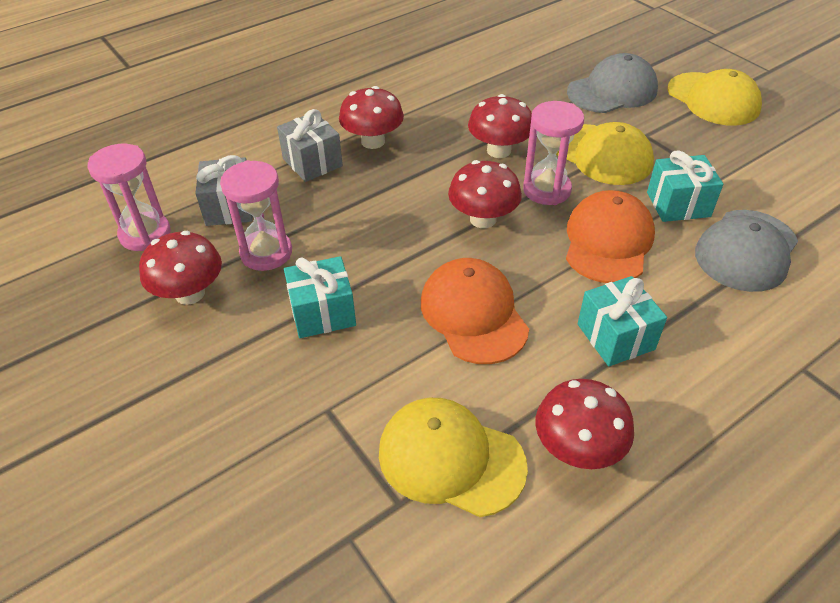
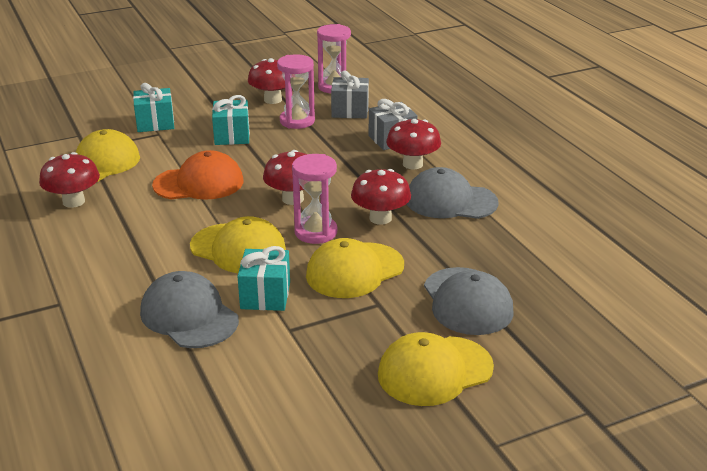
camera: 100 degrees right, 15 degrees down
orange cap [566,190,655,283] -> yellow cap [190,216,286,273]
turquoise gift [578,276,667,366] -> turquoise gift moved to [133,83,174,132]
none -> grey cap [407,167,499,219]

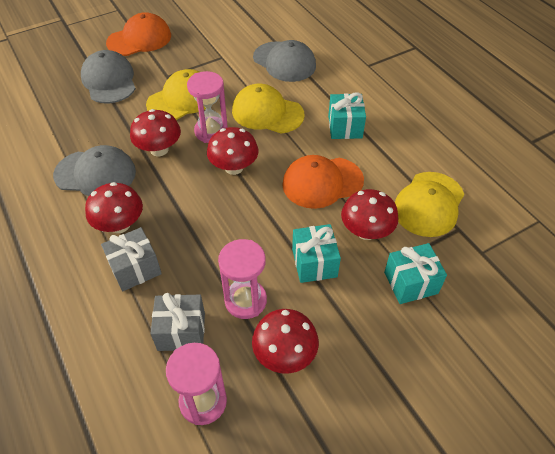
camera: 175 degrees right, 20 degrees up
red mushroom [39,152,100,208] -> red mushroom moved to [341,189,399,240]
turquoise gift [237,246,290,311] -> turquoise gift moved to [328,92,366,139]
yellow cap [378,332,494,406] -> orange cap [106,12,171,56]

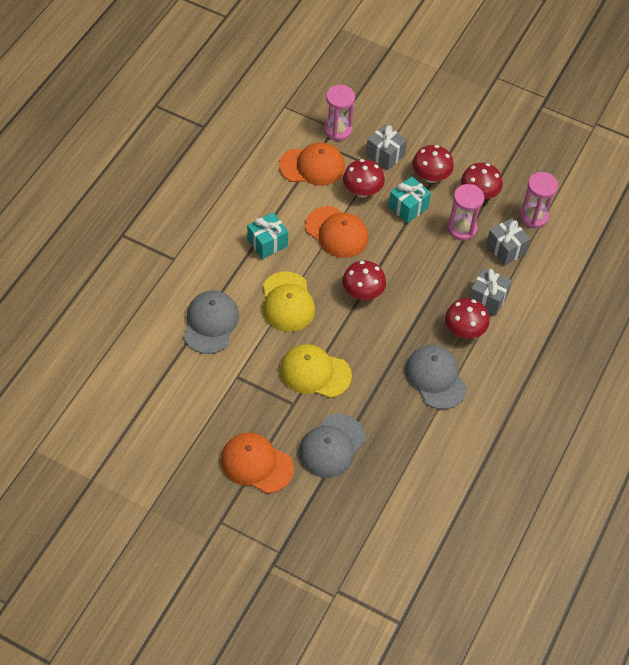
camera: 125 degrees left, 5 degrees up
red mushroom [130,109,181,156] -> red mushroom moved to [412,145,454,183]
pink hourglass [187,71,228,143] -> pink hourglass moved to [324,85,355,141]
turquoise gift [384,243,447,304] -> grey gift [366,124,407,170]
yellow cap [395,172,464,237] -> orange cap [279,142,345,186]

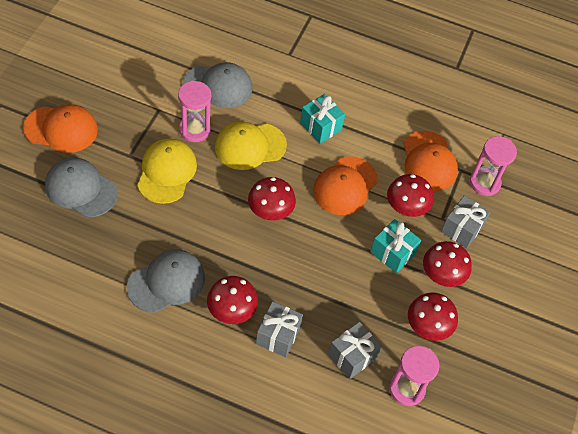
camera: 80 degrees right, 0 degrees up
orange cap [221,432,294,493] -> orange cap turned 75 degrees clockwise [23,104,98,153]
pink hourglass [448,184,484,241] -> pink hourglass moved to [178,81,211,142]

